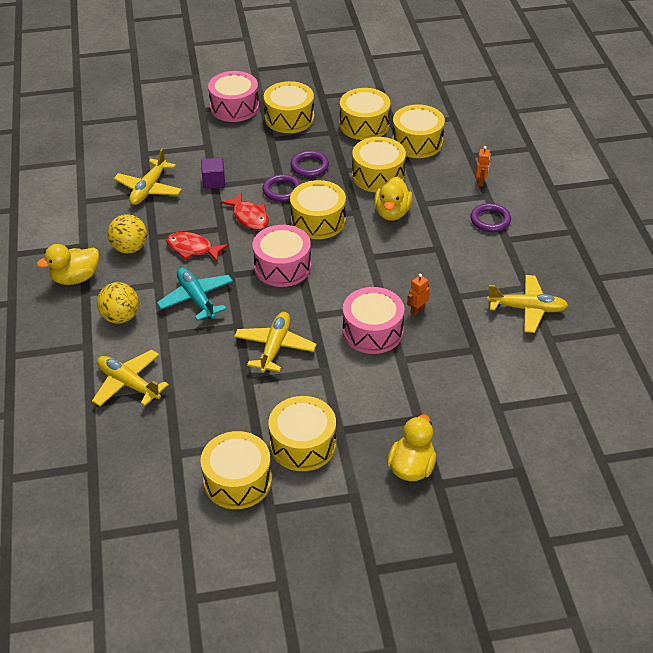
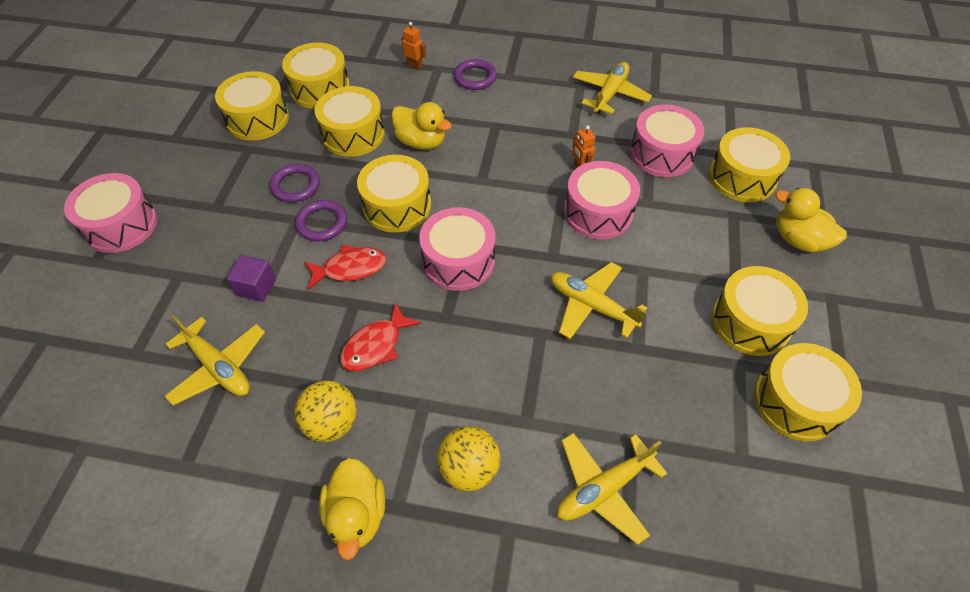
camera: 70 degrees left, 10 degrees up
turquoise plane [157,267,233,321] -> none
yellow drum [264,81,314,133] -> yellow drum moved to [709,127,790,202]
none -> pink drum [630,105,705,177]

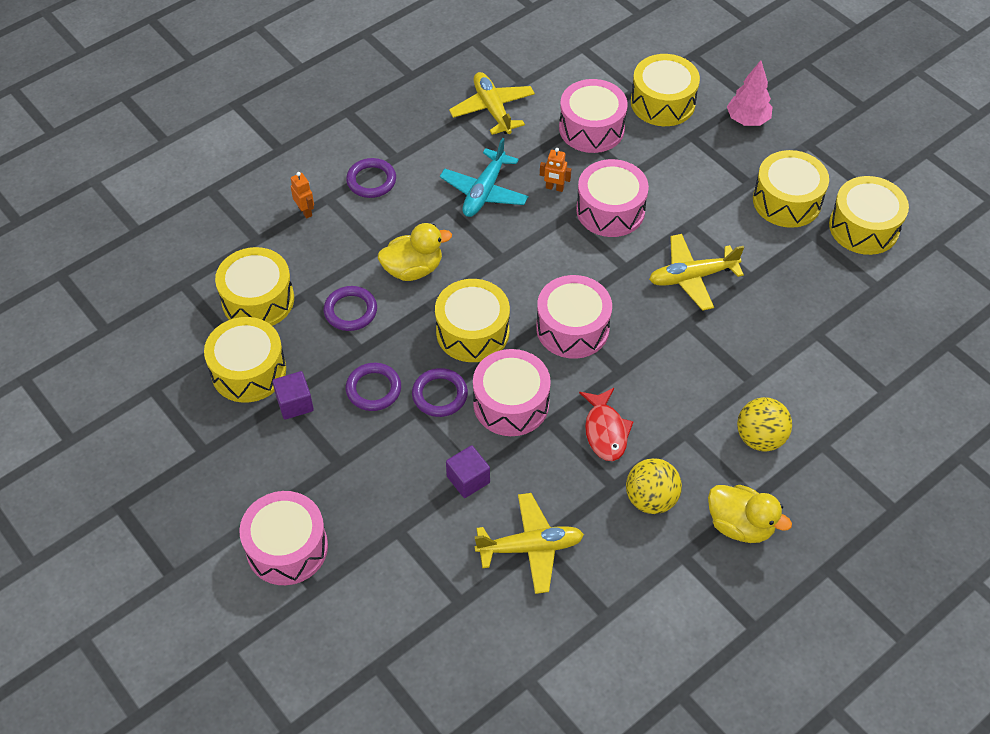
camera: 50 degrees left, 0 degrees up
red fish [304,245,386,290] -> pink drum [473,349,551,436]
yellow drum [315,86,385,157] -> purple ring [324,286,377,331]
orange robot [401,22,426,69] -> orange robot turned 75 degrees clockwise [291,172,314,219]
yellow plane [557,433,668,545] -> none
yellow duck [775,188,847,253] -> pink tree [727,60,772,126]
none -> purple cube [272,371,314,420]
none -> turquoise plane [440,138,528,217]

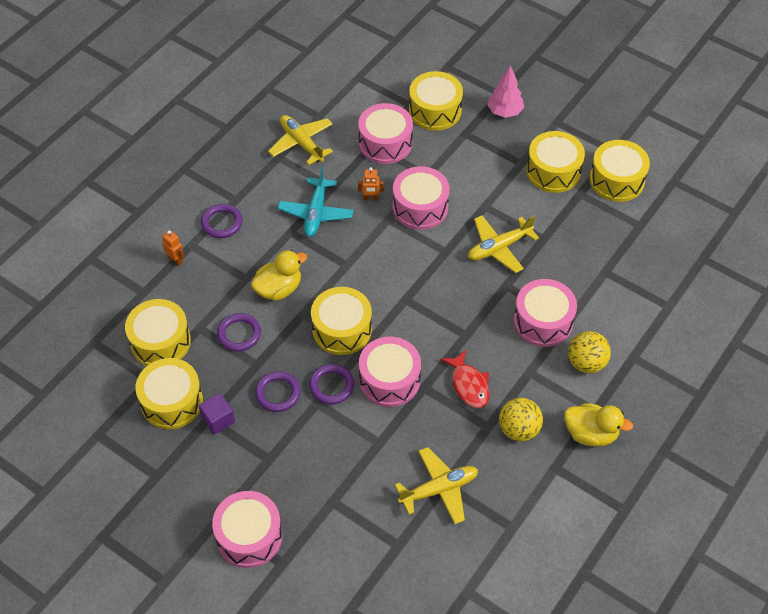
camera: 15 degrees left, 0 degrees up
purple cube [446,445,490,498] -> none
pink drum [536,275,612,359] -> pink drum moved to [514,279,577,347]

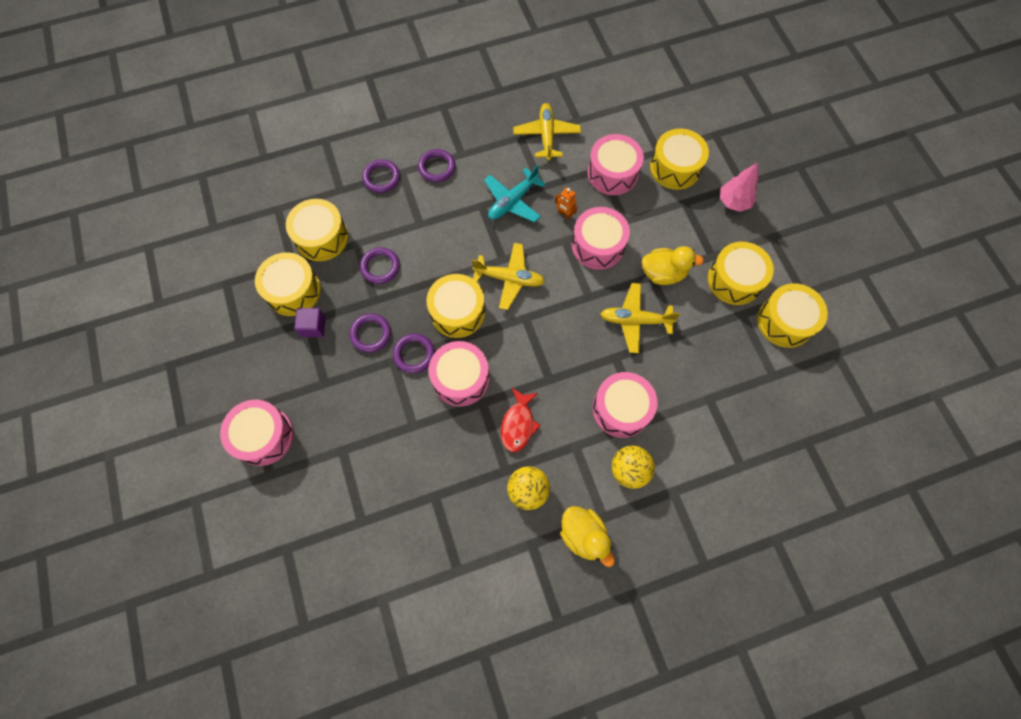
camera: 35 degrees right, 15 degrees up
orange robot [162,230,185,266] -> purple ring [362,159,400,193]
yellow duck [251,250,307,301] -> yellow duck moved to [642,246,704,285]
yellow plane [395,447,478,524] -> yellow plane moved to [472,243,545,310]

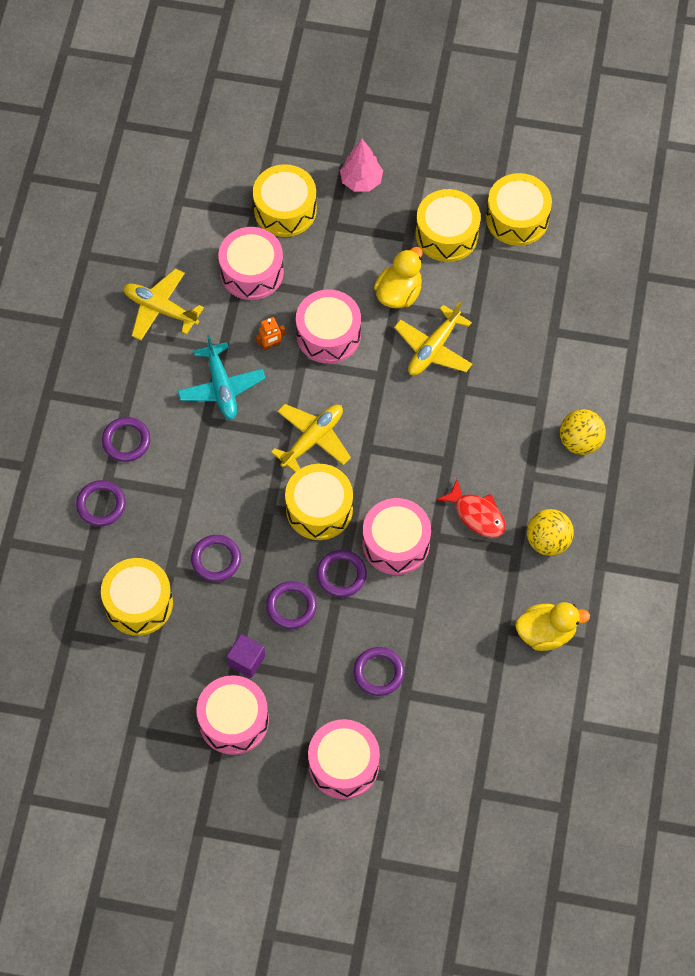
camera: 60 degrees left, 5 degrees down
yellow drum [255,252,321,316] -> none
yellow duck [560,506,615,567] -> yellow duck moved to [515,602,590,651]
pink drum [592,372,658,438] -> pink drum moved to [196,675,269,755]
none -> purple ring [353,647,405,696]

